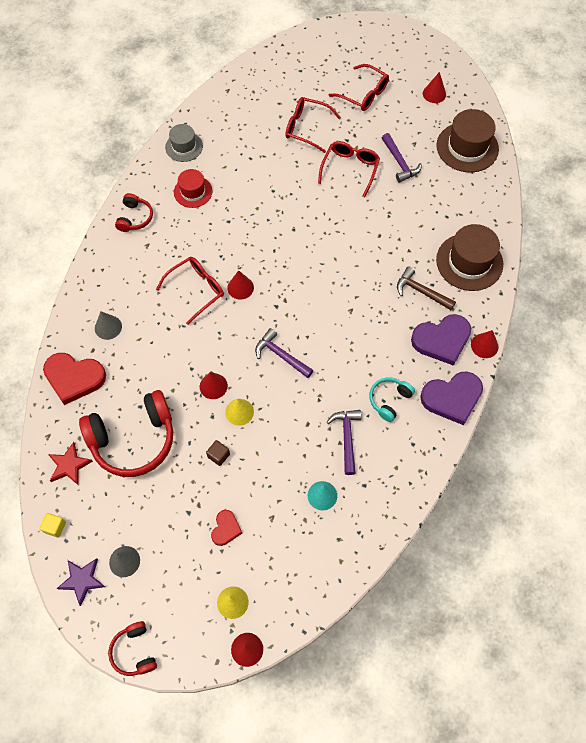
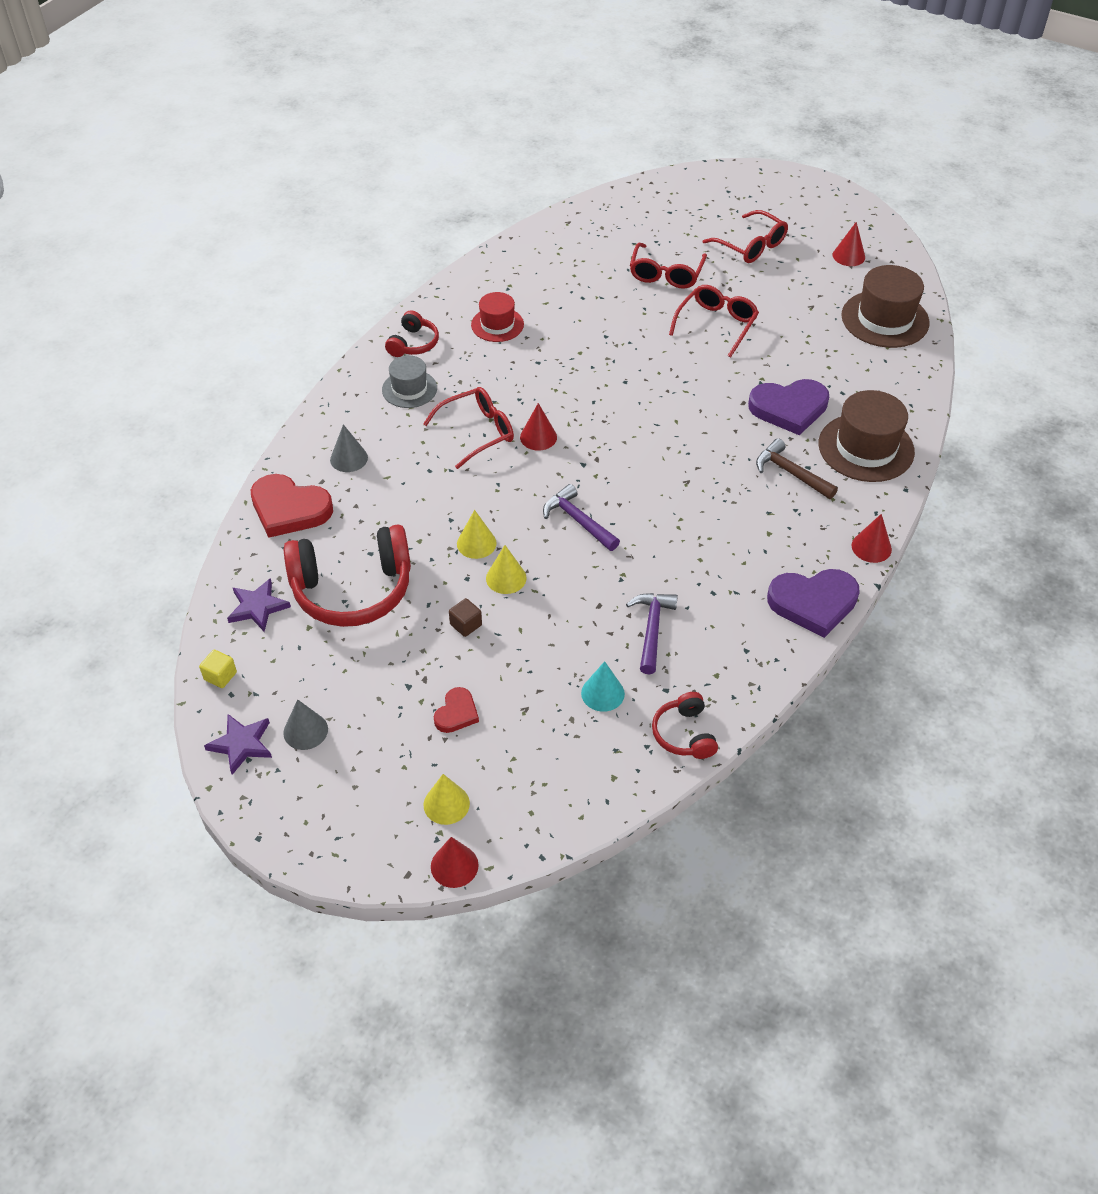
camera: 10 degrees right, 15 degrees down
red star [48,442,93,485] -> purple star [227,578,291,632]
red headphones [108,621,157,676] -> red headphones moved to [652,692,718,759]
grey hat [165,124,203,162] -> grey hat moved to [382,355,437,408]
red cone [200,372,228,399] -> yellow cone [457,510,497,559]
red glasses [285,97,341,153] -> red glasses turned 105 degrees counterclockwise [630,243,707,289]
turquoise headphones [369,377,415,422] -> none
purple hammer [382,133,422,183] -> none
purple heart [411,314,471,365] -> purple heart moved to [748,379,829,435]

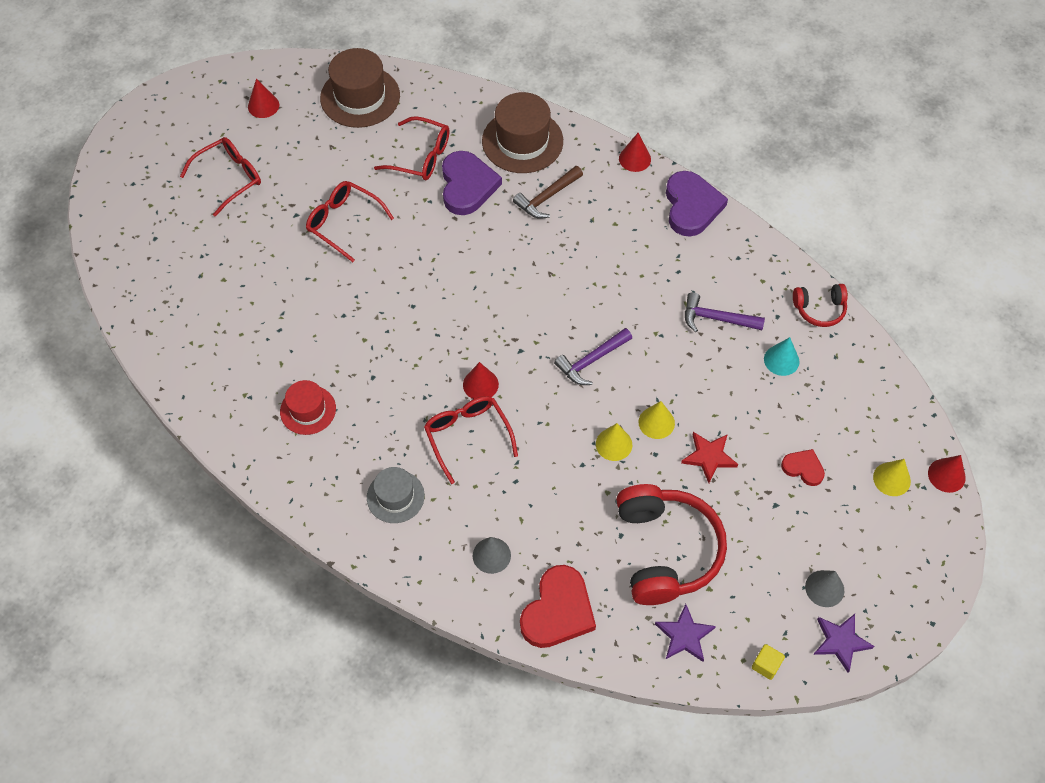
camera: 85 degrees left, 10 degrees up
red headphones [385,310,439,357] -> none
brown cube [449,598,482,637] -> red star [681,432,738,483]
red glasses [630,243,707,289] -> red glasses moved to [374,116,450,180]

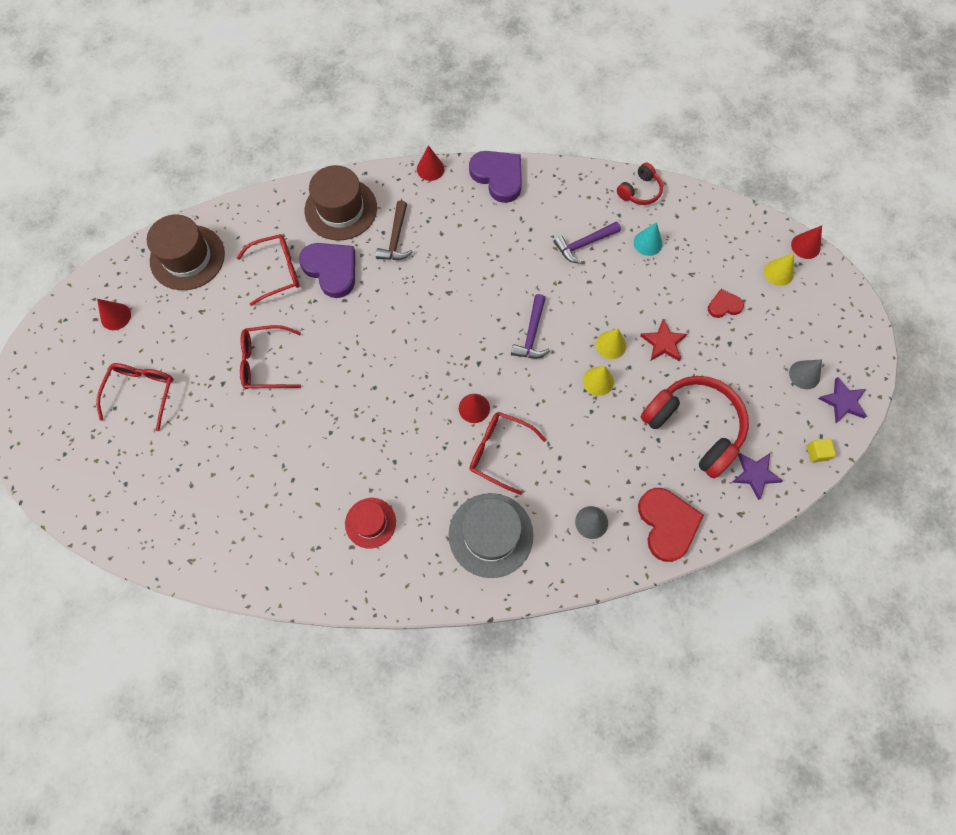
camera: 40 degrees left, 10 degrees up
grey hat [367,467,425,523] -> grey hat [448,493,533,578], size x1.65

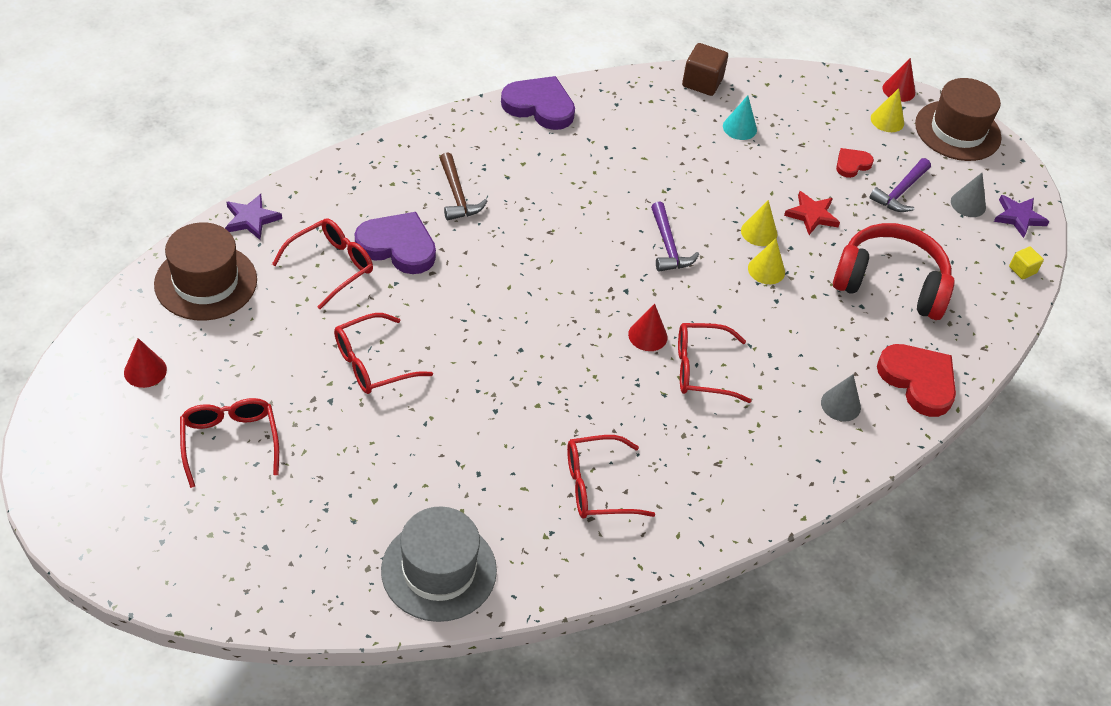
camera: 30 degrees left, 20 degrees down
brown hat [305,165,377,241] -> brown hat moved to [915,78,1002,161]
red hat [345,498,396,548] -> red glasses [567,435,655,519]
red cone [417,145,445,181] -> none
grey hat [448,493,533,578] -> grey hat moved to [381,506,497,622]
purple hammer [554,221,621,264] -> purple hammer moved to [869,158,931,212]
red headphones [617,163,663,205] -> brown cube [682,43,728,96]
purple star [733,453,783,500] -> purple star moved to [225,194,282,240]

